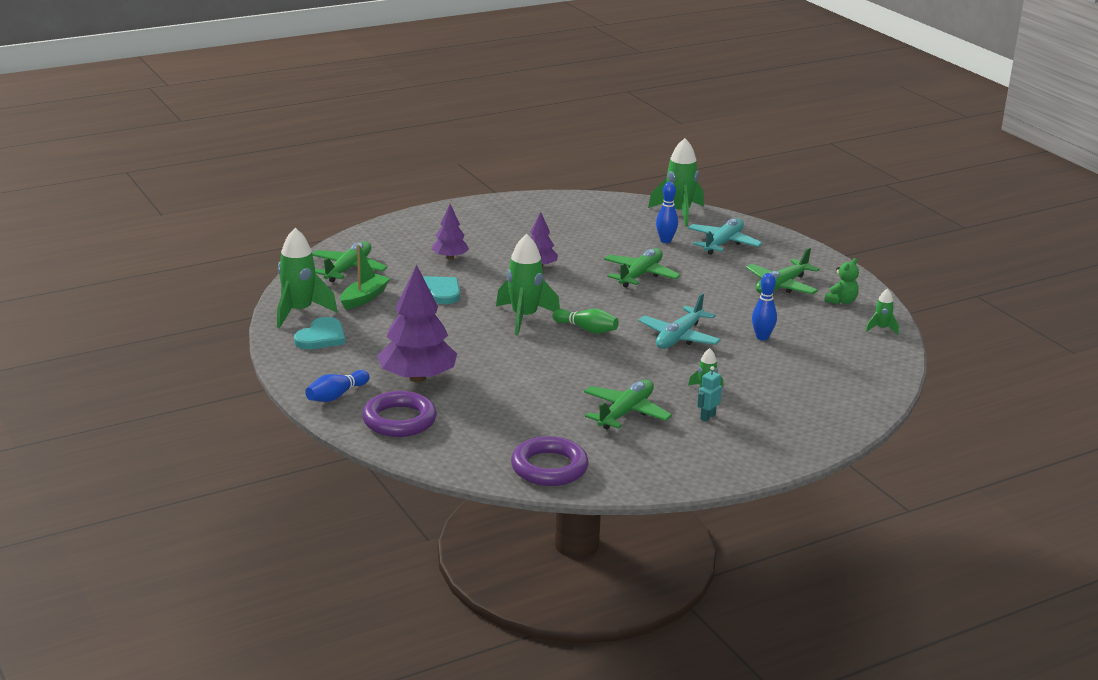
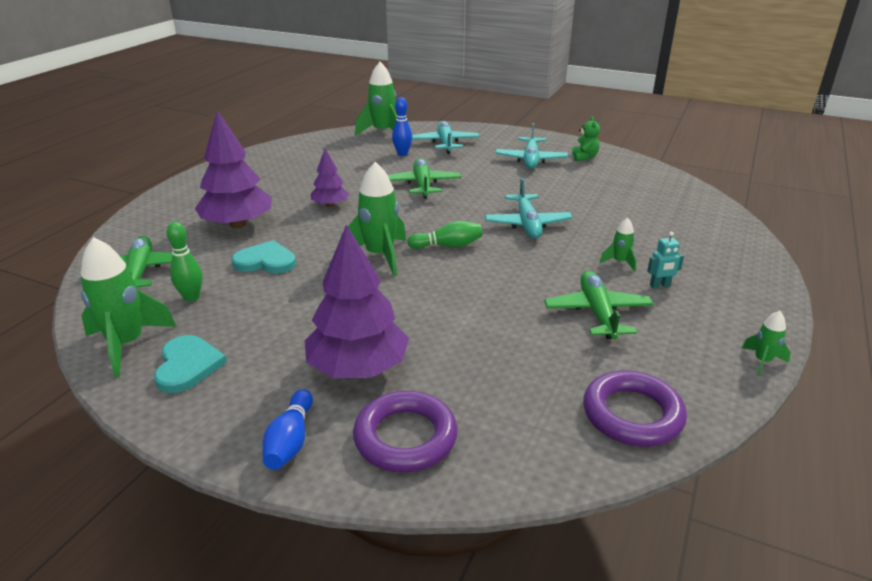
camera: 35 degrees left, 5 degrees up
green boat [340,244,390,310] -> green bowling pin [167,222,202,302]
purple tree [431,204,469,259] -> purple tree [195,110,272,229], size x1.83
turquoise robot [697,366,722,422] -> turquoise robot turned 105 degrees counterclockwise [647,232,684,289]
green plane [746,247,820,294] -> turquoise plane [495,123,568,169]
blue bowling pin [752,273,777,340] -> none
green rocket [865,288,899,335] -> green rocket moved to [742,311,791,376]

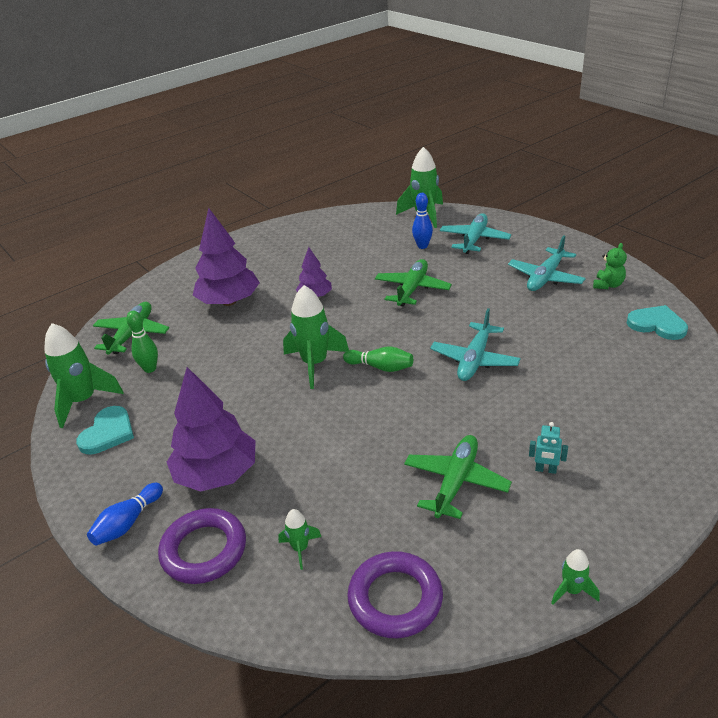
camera: 30 degrees right, 5 degrees up
turquoise heart [232,240,296,274] -> turquoise heart moved to [627,305,688,340]
green rocket [599,218,636,272] -> green rocket moved to [278,509,321,570]

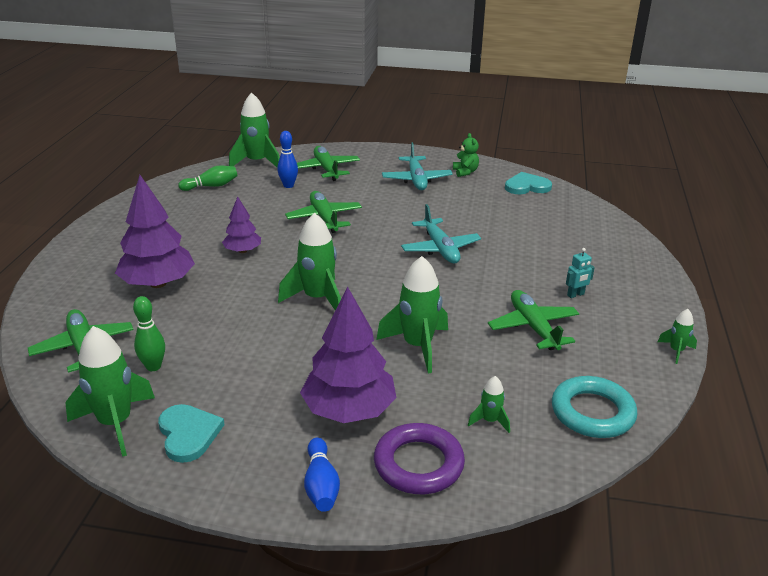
camera: 45 degrees left, 5 degrees down
green bowling pin [343,346,413,372] -> green bowling pin moved to [178,165,238,191]
purple ring [347,551,443,638] -> turquoise ring [552,376,637,438]
turquoise plane [440,213,511,254] -> green plane [297,146,360,181]
none -> green rocket [376,256,448,374]

